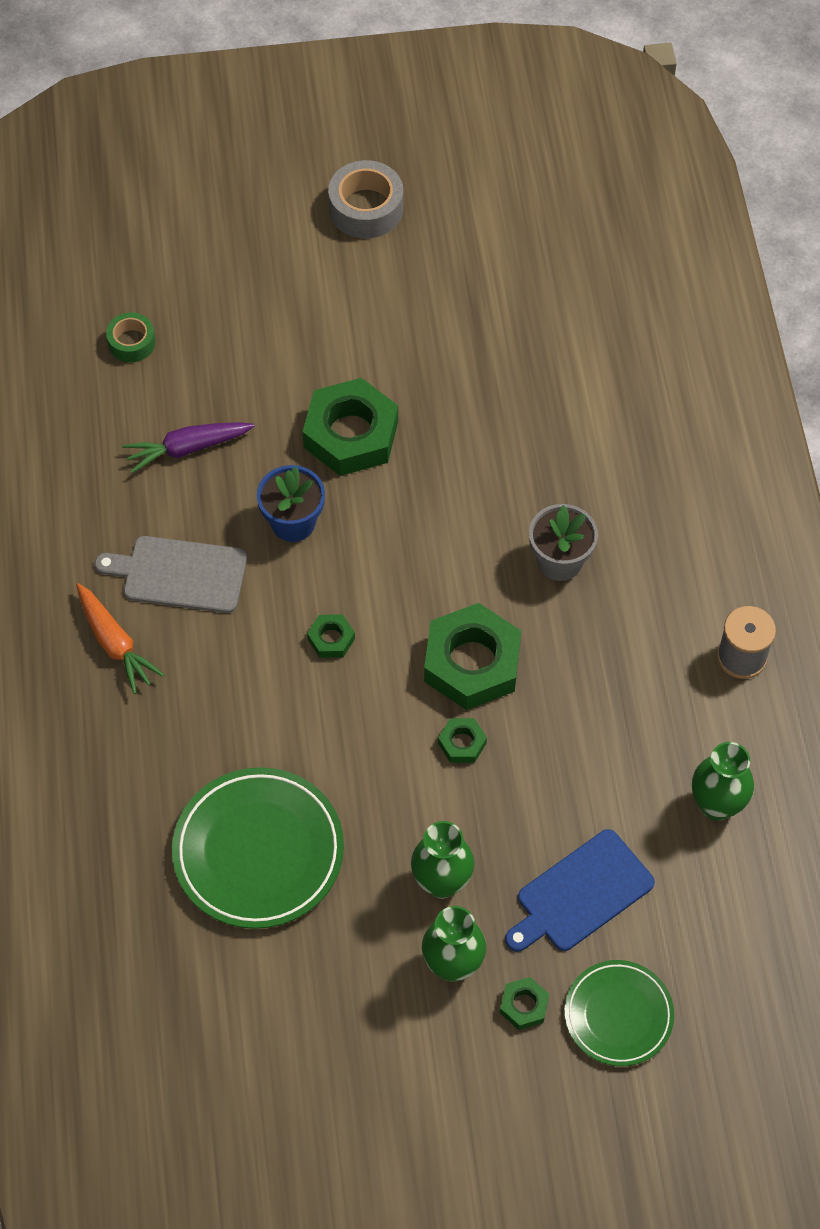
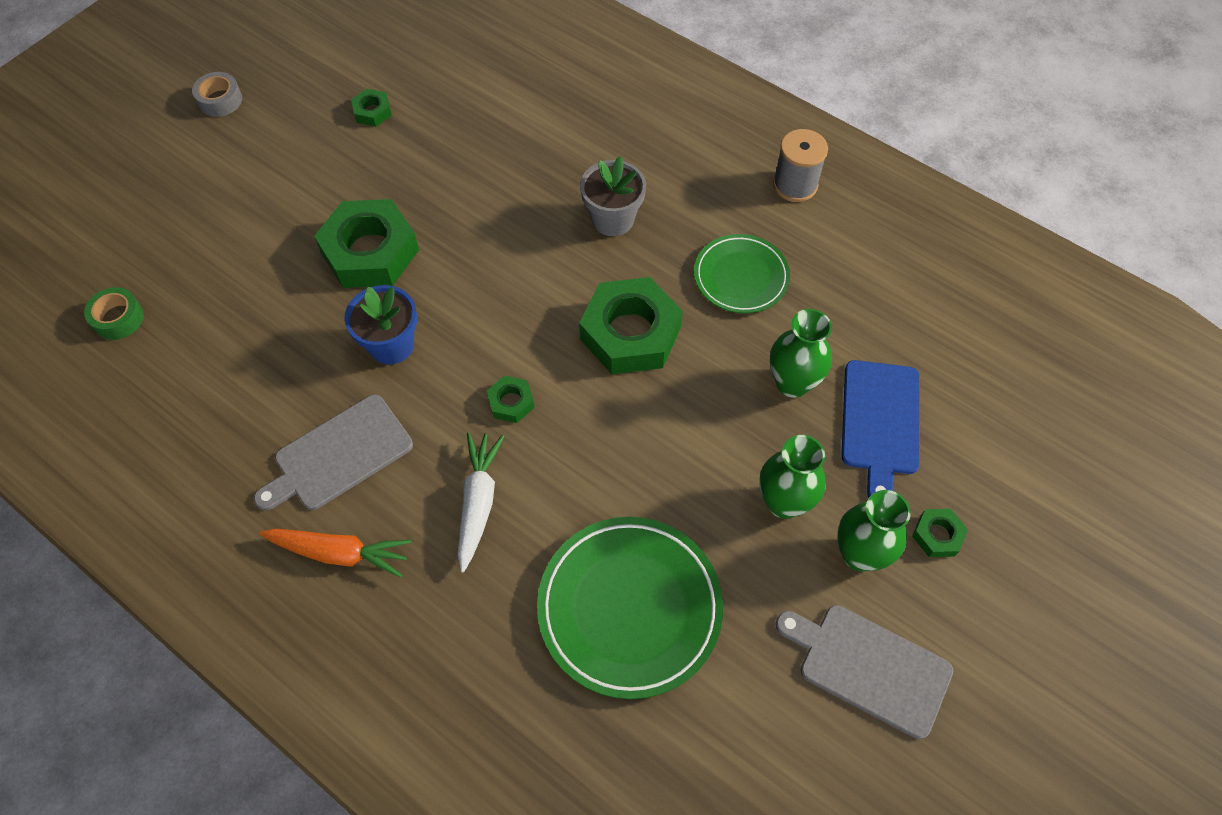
camera: 45 degrees left, 0 degrees up
purple carrot [122,422,254,473] -> none
grey tape [328,160,403,238] -> grey tape [192,72,242,117], size x0.61
green nut [438,718,487,763] -> green nut moved to [351,89,392,127]
green plate [564,960,674,1066] -> green plate moved to [694,234,790,313]
green vase [692,742,754,821] -> green vase moved to [770,309,832,398]
none -> white carrot [458,432,504,572]
none -> grey cutting board [775,605,953,739]

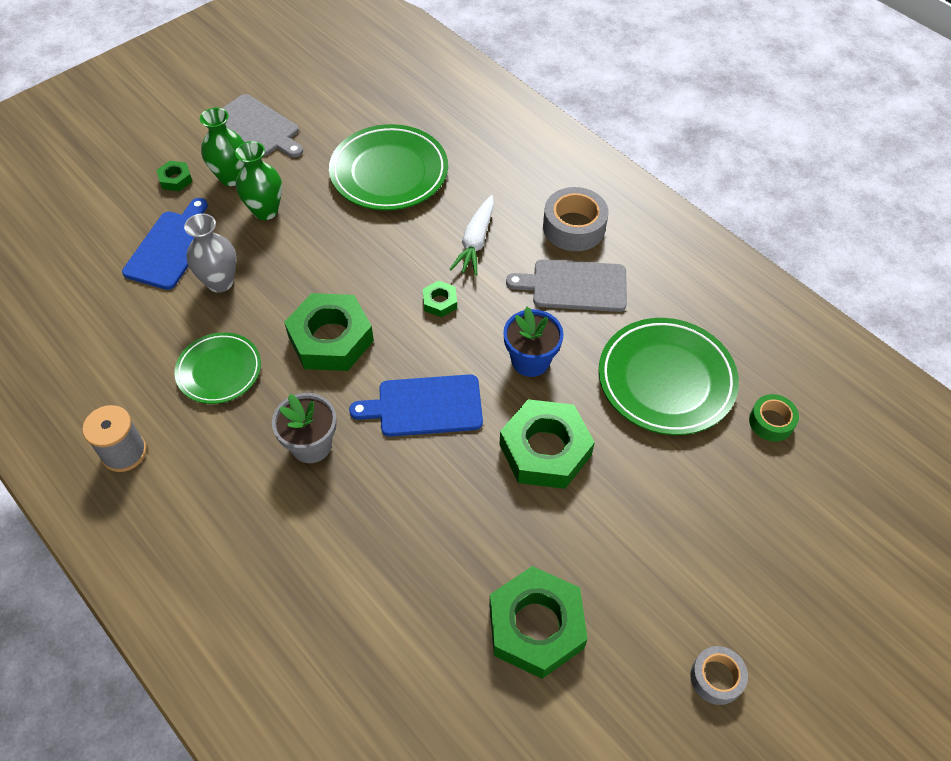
camera: 170 degrees left, 5 degrees down
grey cutting board [254,394,413,510] -> grey cutting board turned 150 degrees counterclockwise [506,259,627,312]
orange carrot [259,529,411,578] -> grey tape [543,187,609,251]
green nut [351,89,392,127] -> green nut [489,566,588,679], size x2.20
green vase [770,309,832,398] -> grey vase [184,213,237,293]
none -> blue cutting board [349,374,483,437]
none -> green plate [599,318,739,435]

